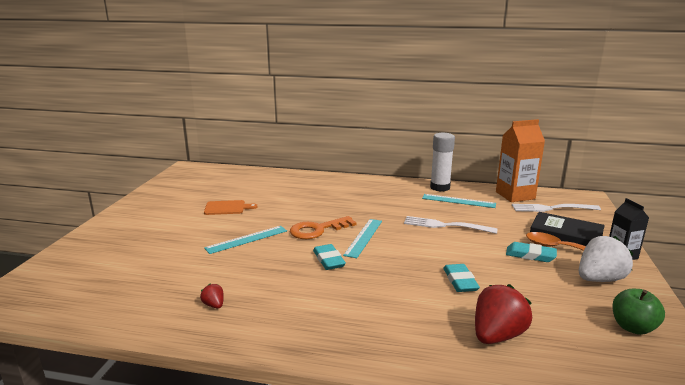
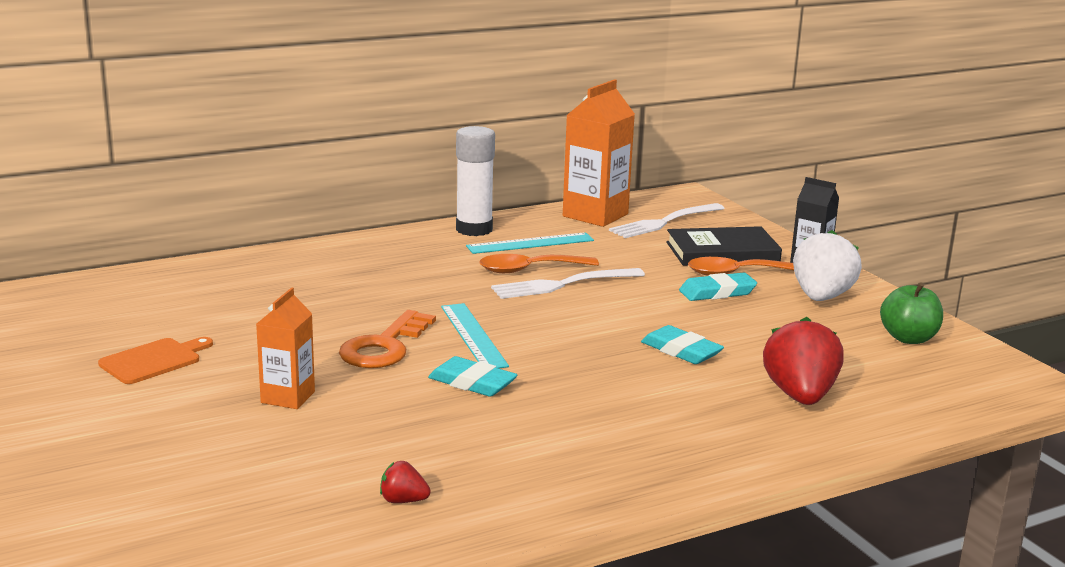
camera: 40 degrees left, 0 degrees up
turquoise ruler [204,226,287,254] -> orange carton [256,287,315,409]
none -> orange spoon [479,254,599,273]

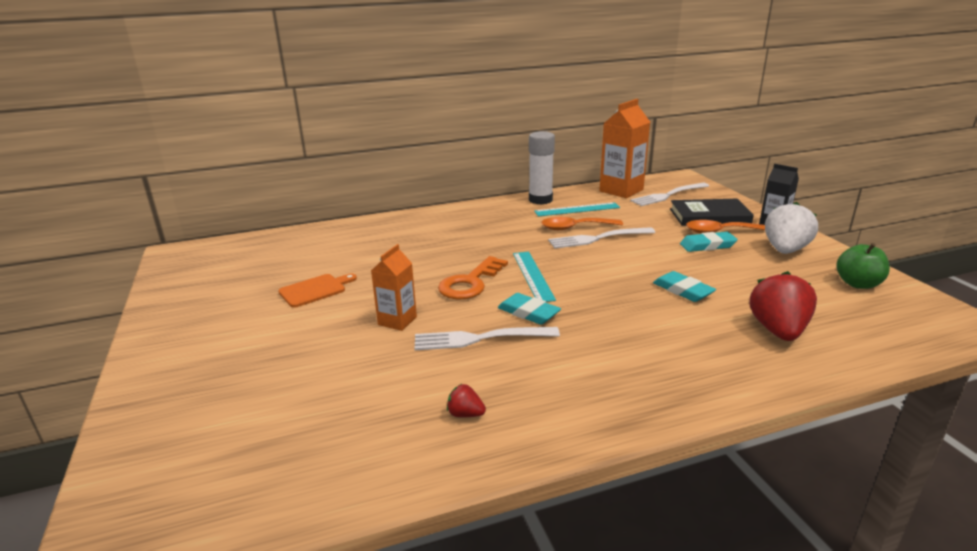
camera: 10 degrees right, 5 degrees up
none -> white fork [414,327,560,350]

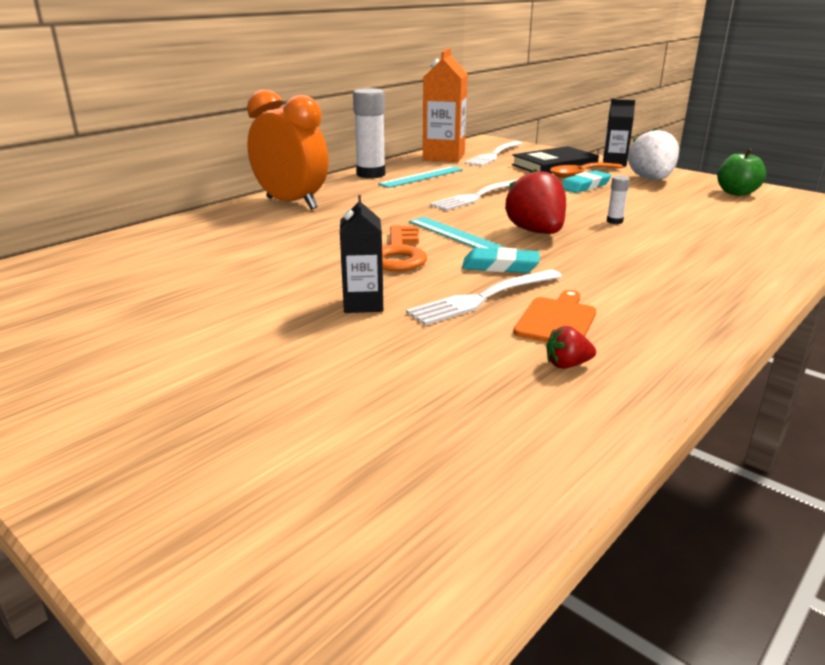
camera: 30 degrees left, 0 degrees up
orange cutting board [278,274,357,308] -> orange cutting board moved to [513,290,596,343]
orange carton [371,244,417,331] -> black carton [340,195,383,313]
orange spoon [541,217,623,230] -> none
turquoise eraser [653,271,716,302] -> white glue stick [607,175,630,224]
red strawberry [749,271,817,341] -> red strawberry moved to [505,168,566,234]
none -> orange clock [247,90,329,210]

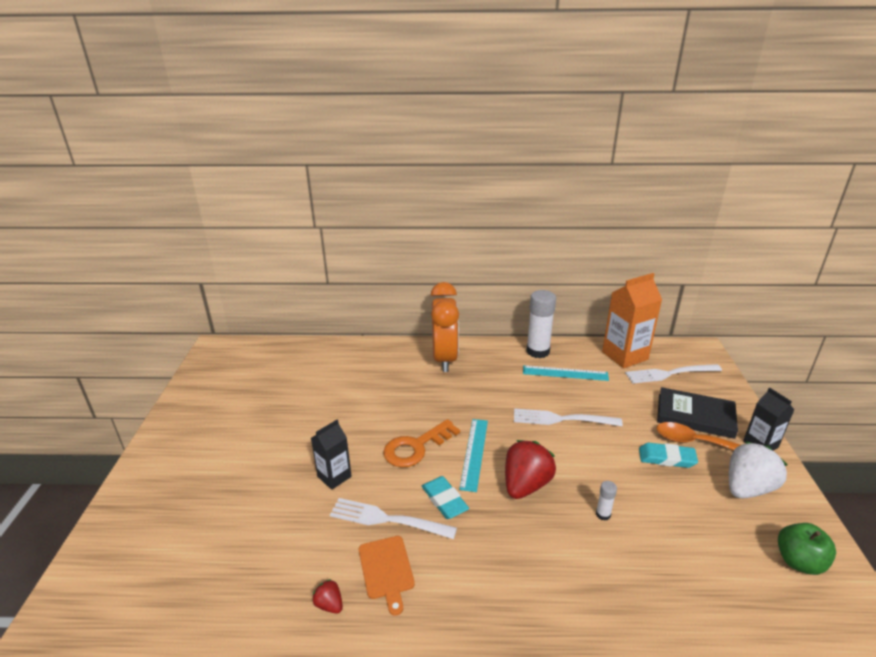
camera: 50 degrees right, 5 degrees up
orange cutting board [513,290,596,343] -> orange cutting board turned 90 degrees clockwise [359,536,415,616]

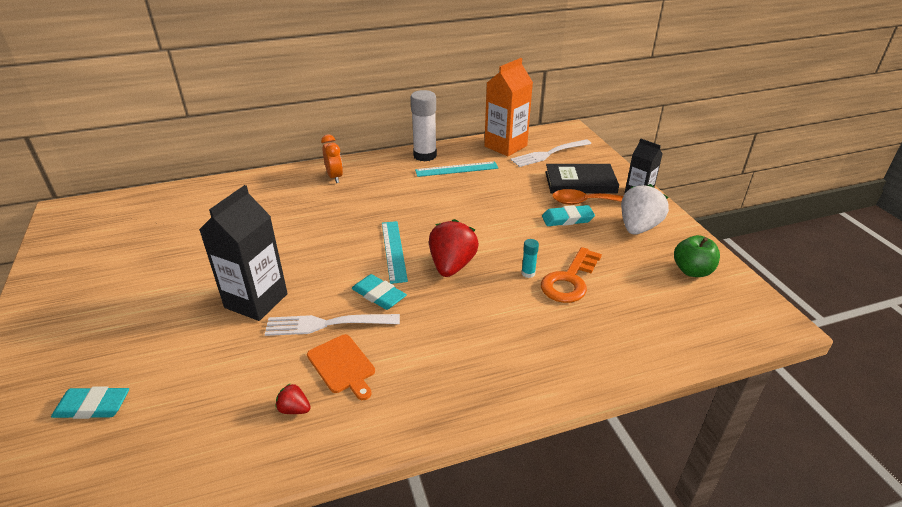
camera: 20 degrees left, 5 degrees up
black carton [311,420,352,490] -> black carton [199,185,288,321], size x1.69
orange key [383,419,460,467] -> orange key moved to [541,247,602,303]
orange clock [430,282,459,372] -> orange clock [321,134,343,183], size x0.53
white fork [514,408,623,426] -> none
white glue stick [596,481,617,521] -> turquoise glue stick [521,239,539,278]
none -> turquoise eraser [51,386,129,419]

